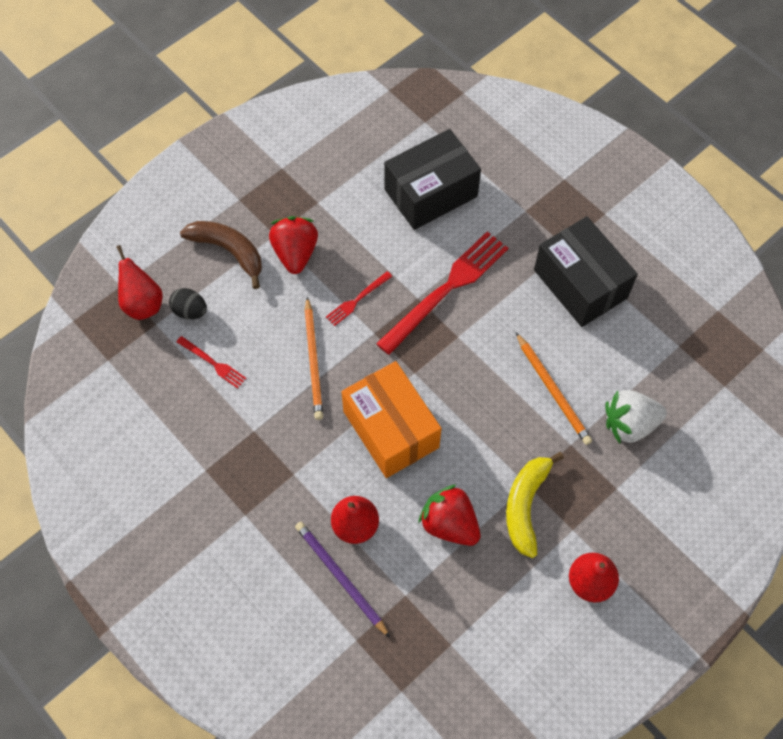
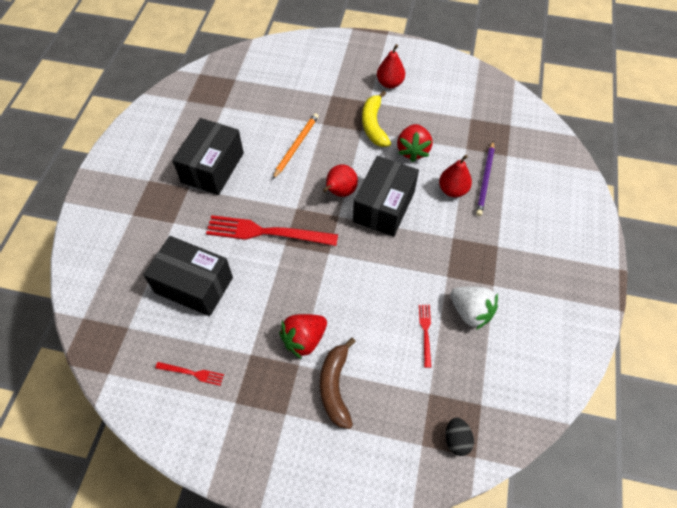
camera: 125 degrees left, 5 degrees down
red pear [117,245,163,320] -> red pear moved to [323,164,358,197]
black egg [169,288,207,319] -> black egg moved to [446,418,474,456]
orange pencil [304,297,323,420] -> none
red fork [326,271,392,326] -> red fork moved to [155,362,224,386]
orange box [341,361,442,478] -> black box [353,156,419,237]
yellow banana [506,452,564,558] -> yellow banana turned 105 degrees clockwise [362,91,391,147]
white strawberry [605,390,667,444] -> white strawberry moved to [450,286,498,330]

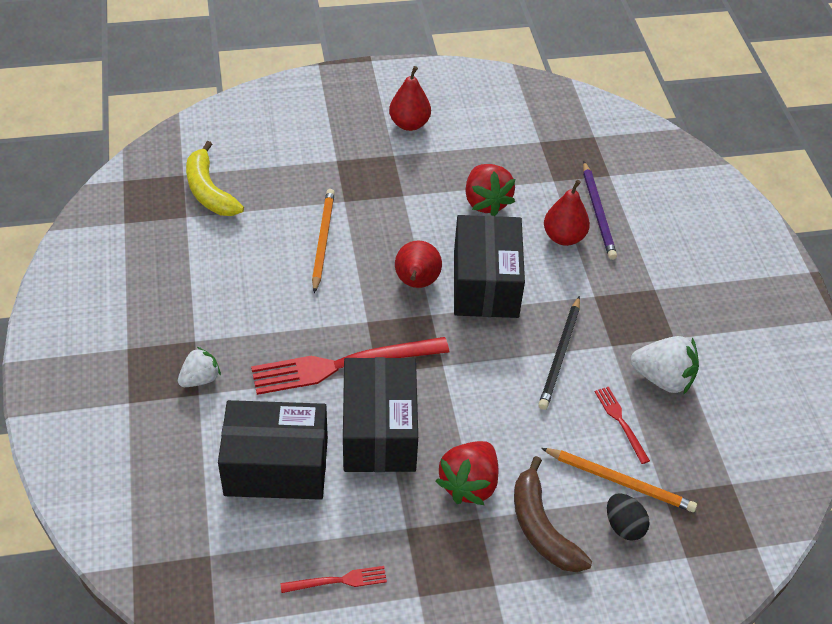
camera: 25 degrees left, 10 degrees down
black box [172,118,244,195] -> black box moved to [343,357,418,472]
yellow banana [362,91,391,147] -> yellow banana moved to [186,141,244,216]
black egg [446,418,474,456] -> black egg moved to [607,493,649,541]
none -> white strawberry [178,347,221,387]
none -> black pencil [538,296,580,410]
none -> orange pencil [541,448,697,512]

